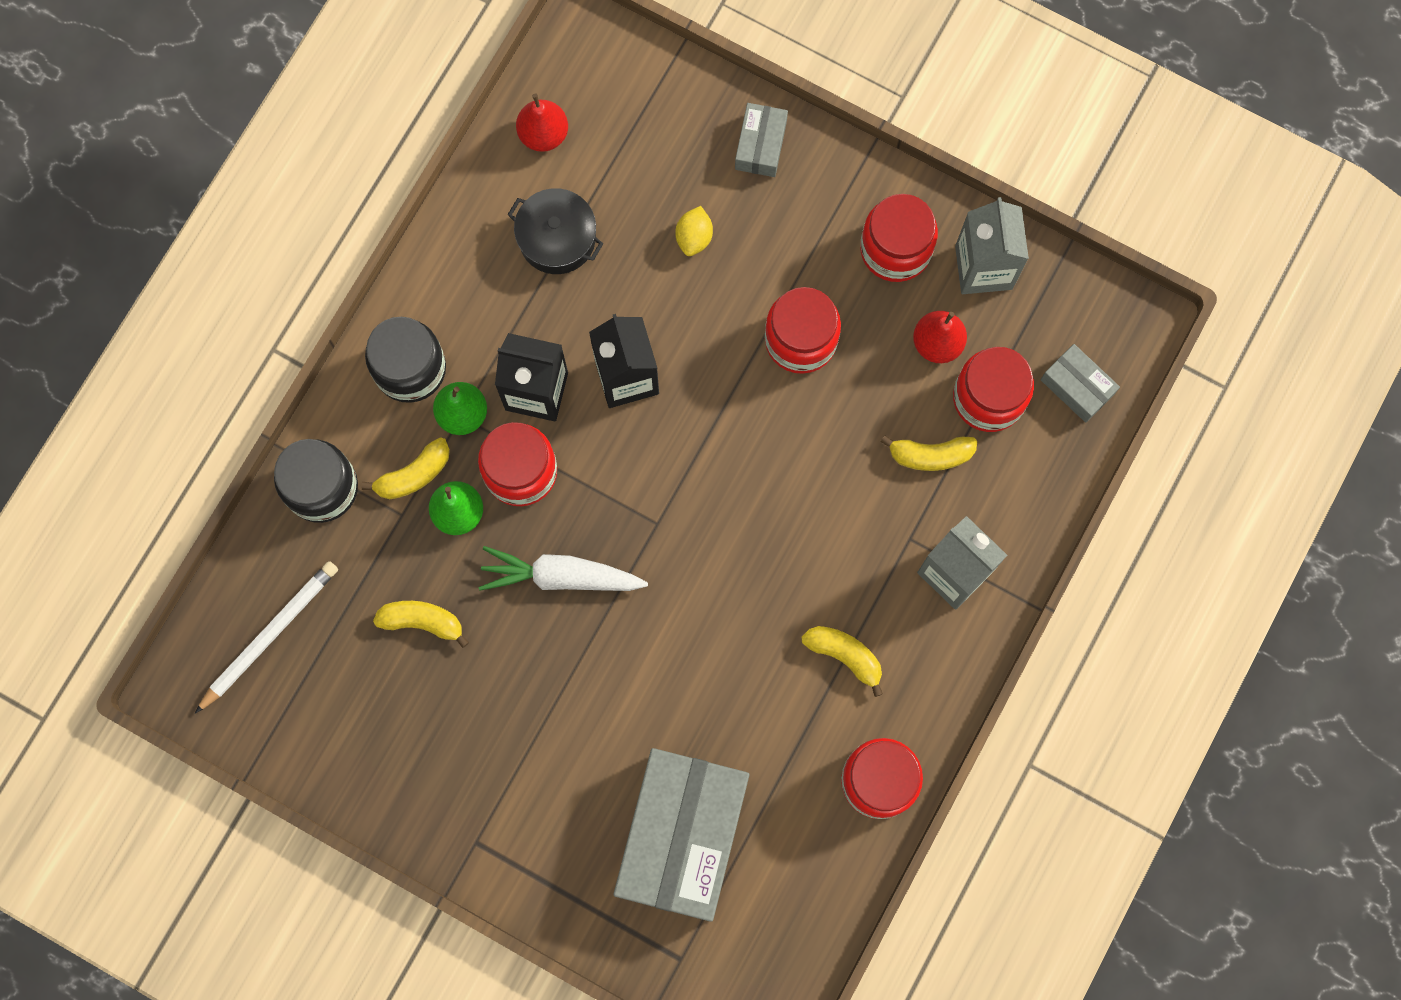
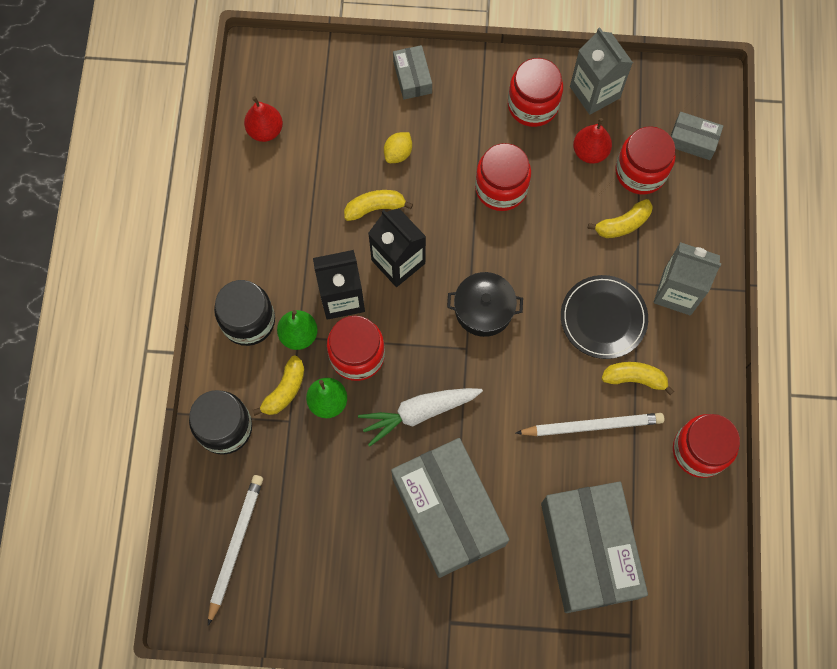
camera: 25 degrees left, 5 degrees down
yellow banana [373,601,469,648] -> yellow banana moved to [344,190,413,221]
black pot [507,188,603,274] -> black pot moved to [447,272,523,337]
yellow lemon [675,206,713,256] -> yellow lemon turned 45 degrees clockwise [384,132,412,163]
none -> grey box [391,438,509,578]
none -> white pencil [516,413,664,436]
none -> black plate [561,275,648,359]

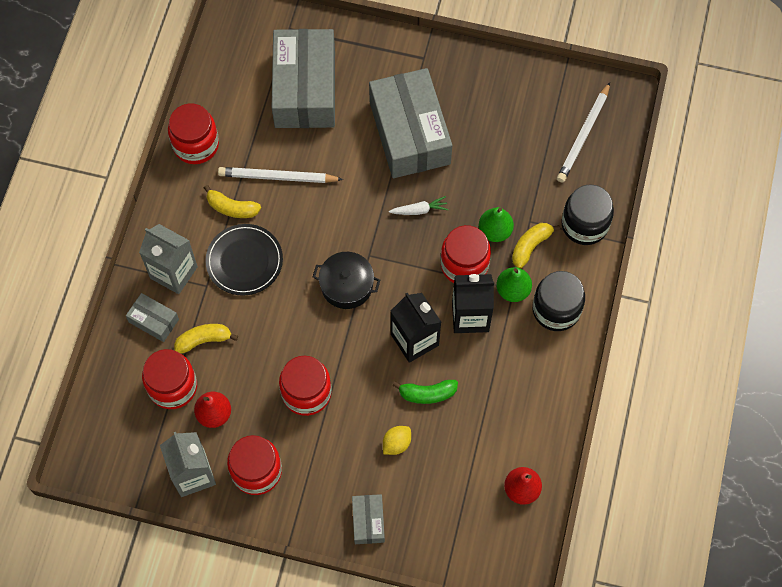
camera: 170 degrees left, 5 degrees down
yellow banana [344,190,413,221] -> green banana [392,380,458,404]
white carrot [358,388,483,447] -> white carrot [389,196,449,215], size x0.55
grey box [671,112,723,160] -> grey box moved to [126,293,179,342]

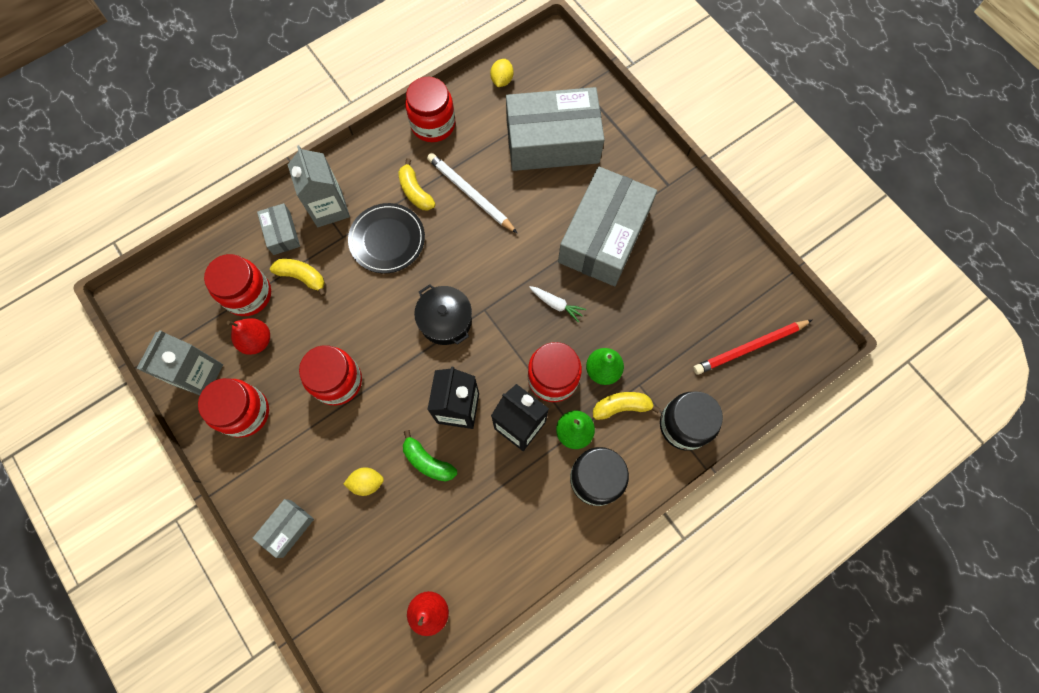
camera: 40 degrees right, 5 degrees up
grey box [272,29,335,128] -> grey box turned 45 degrees clockwise [506,87,605,171]
white pencil [557,82,610,183] -> red pencil [693,320,812,374]
none -> yellow lemon [490,59,513,87]

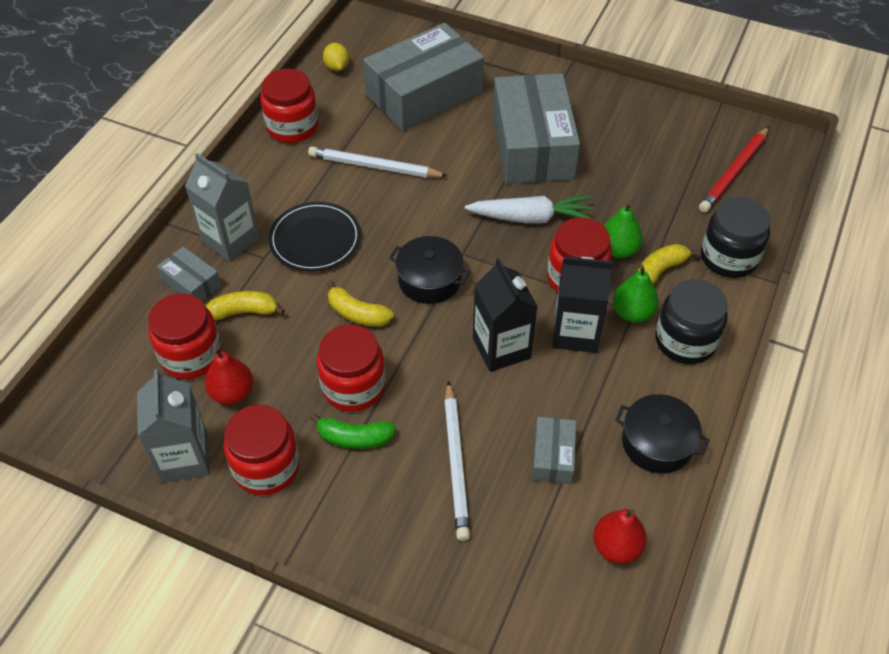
camera: 30 degrees left, 20 degrees down
grey box [253,499,314,558] -> grey box moved to [532,417,576,484]
yellow lemon [344,467,384,496] -> white pencil [444,381,470,541]
yellow banana [398,158,436,210] -> yellow banana moved to [327,281,394,327]
green banana [403,430,457,482] -> green banana moved to [310,413,396,449]
white carrot [529,286,586,323] -> white carrot [465,196,594,223], size x1.81
none -> black pot [615,394,710,474]

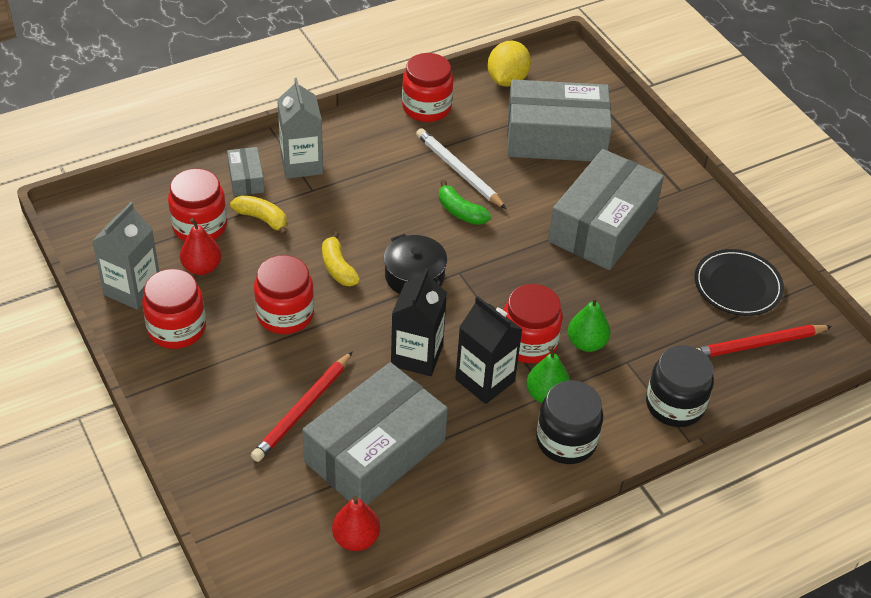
camera: 35 degrees right, 5 degrees down
black plate [268,202,361,272] -> black plate moved to [695,249,784,316]
green banana [310,413,396,449] -> green banana moved to [439,180,491,225]
yellow lemon [323,43,349,71] -> yellow lemon [488,41,531,87], size x1.69
white pencil [444,381,470,541] -> red pencil [251,351,353,462]
white carrot [465,196,594,223] -> none
grey box [532,417,576,484] -> grey box [302,362,448,505], size x2.24
black pot [615,394,710,474] -> none
yellow banana [638,244,699,284] -> none

